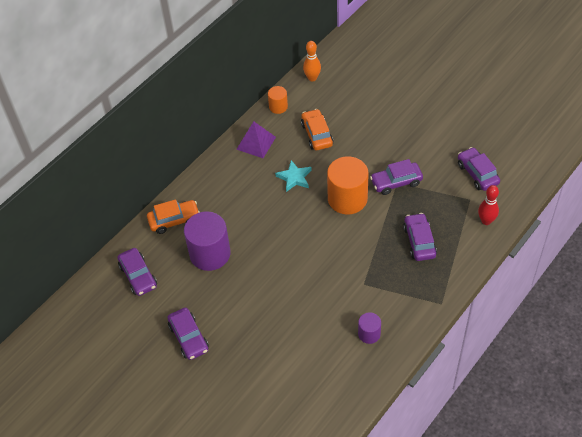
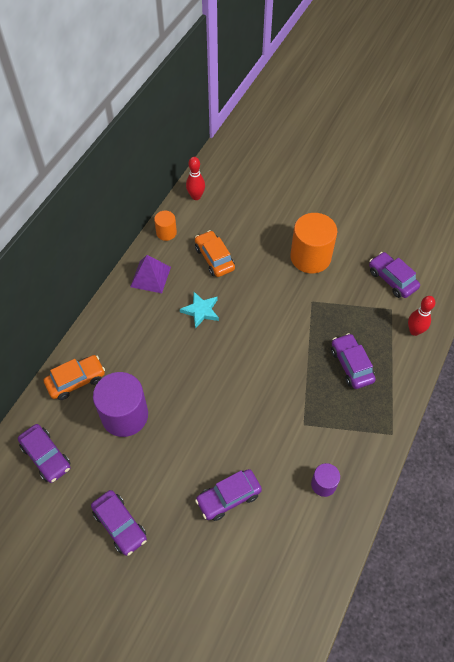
camera: 15 degrees left, 5 degrees up
orange bowling pin [303,41,321,82] -> red bowling pin [186,157,205,200]
orange cylinder [327,156,369,215] -> orange cylinder moved to [290,213,337,273]
purple car [370,159,423,195] -> purple car moved to [195,469,262,521]

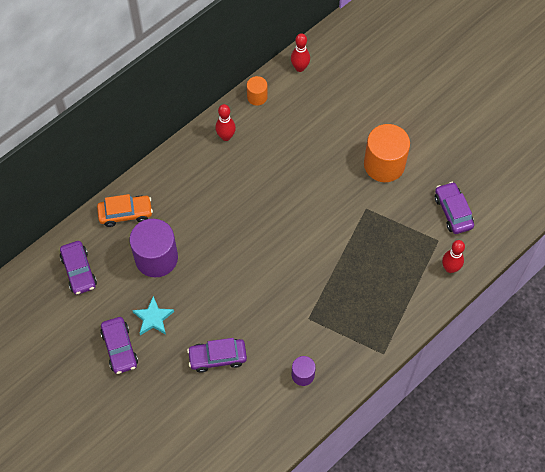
camera: 20 degrees right, 5 degrees up
purple pyramid [130,255,171,293] -> red bowling pin [215,104,236,141]
turquoise star [180,292,219,329] -> turquoise star moved to [132,296,174,335]
orange car [195,230,235,277] -> none
purple car [331,333,376,389] -> none

